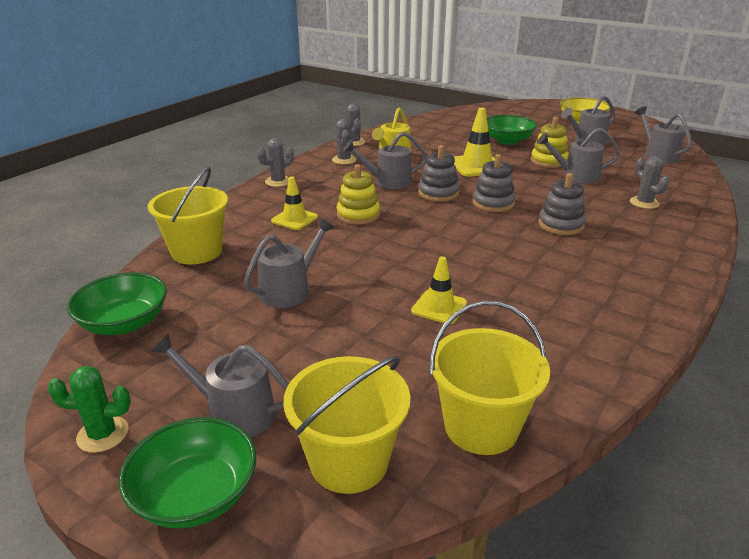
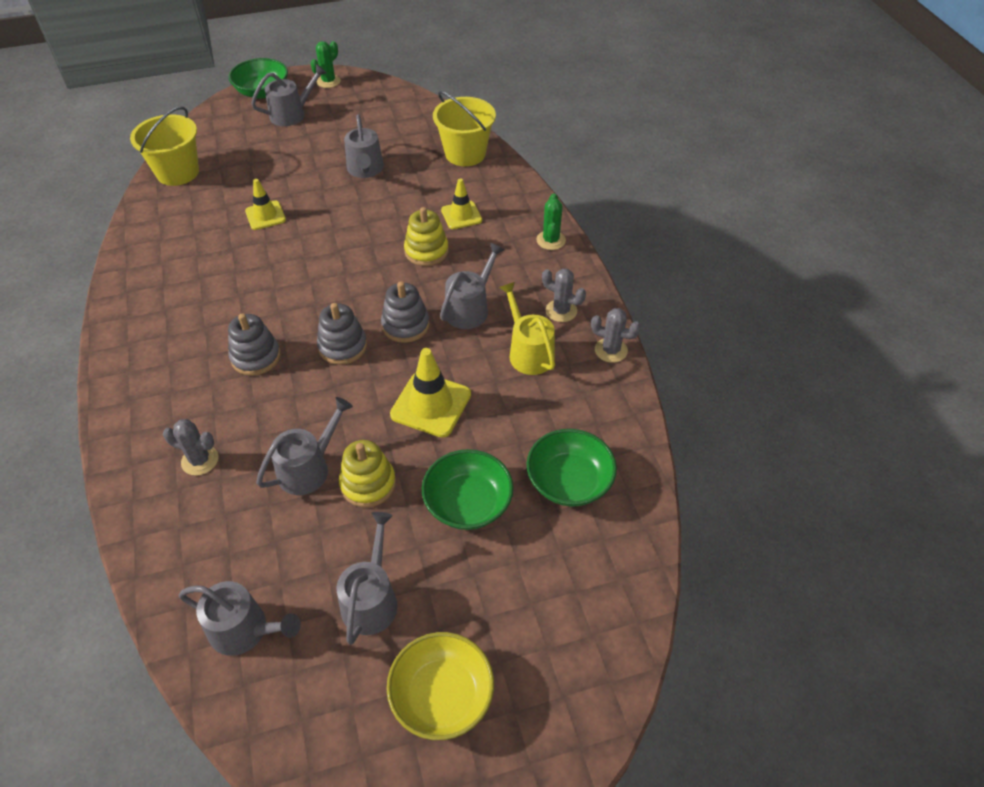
camera: 130 degrees right, 20 degrees up
green bowl [67,273,167,335] -> green bowl moved to [526,429,617,507]
grey cactus [257,138,294,187] -> green cactus [536,194,566,250]
yellow bucket [284,356,411,494] -> none

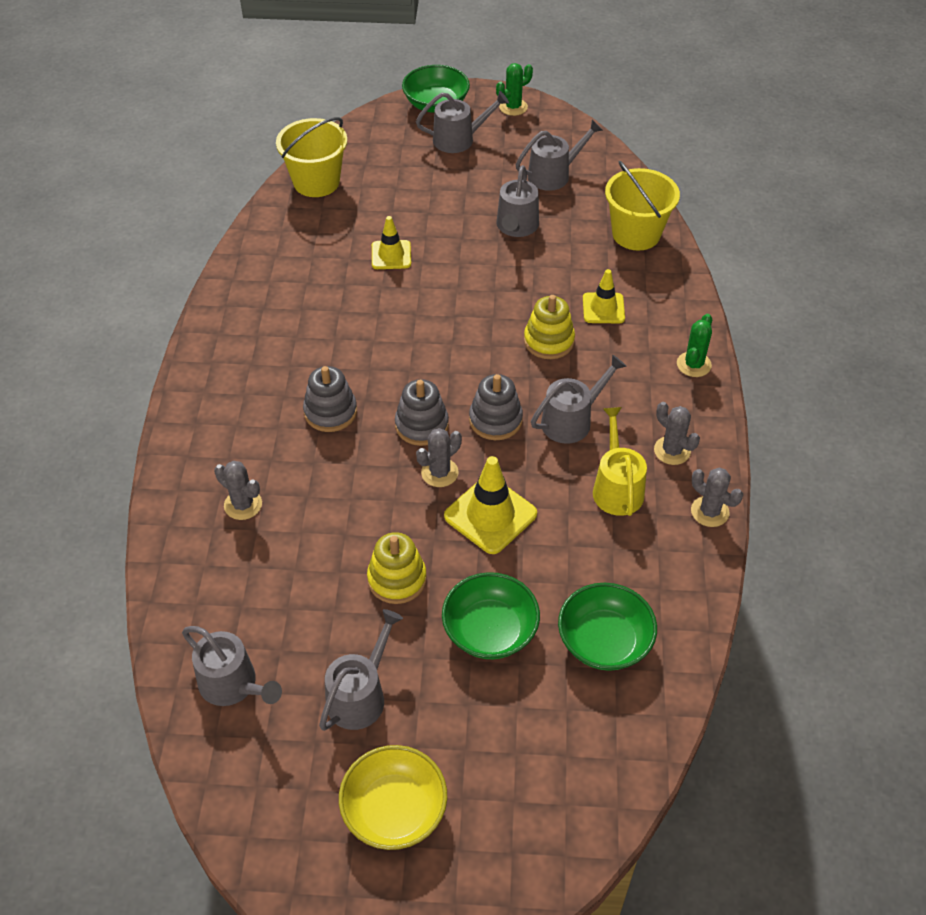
camera: 20 degrees right, 0 degrees up
grey watering can [256,397,353,495] -> grey watering can moved to [516,119,603,191]
none -> grey cactus [416,428,462,487]

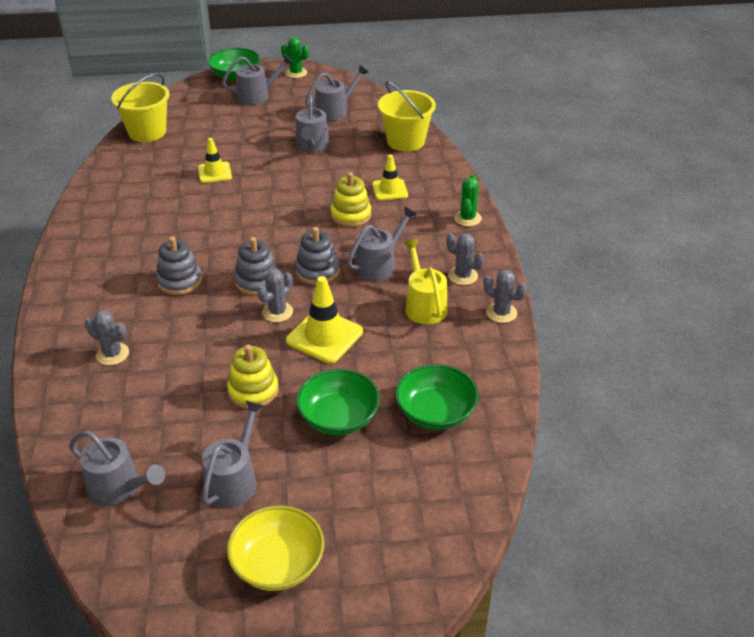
camera: 10 degrees left, 10 degrees down
green cactus [496,63,533,116] -> green cactus turned 75 degrees clockwise [281,37,309,78]

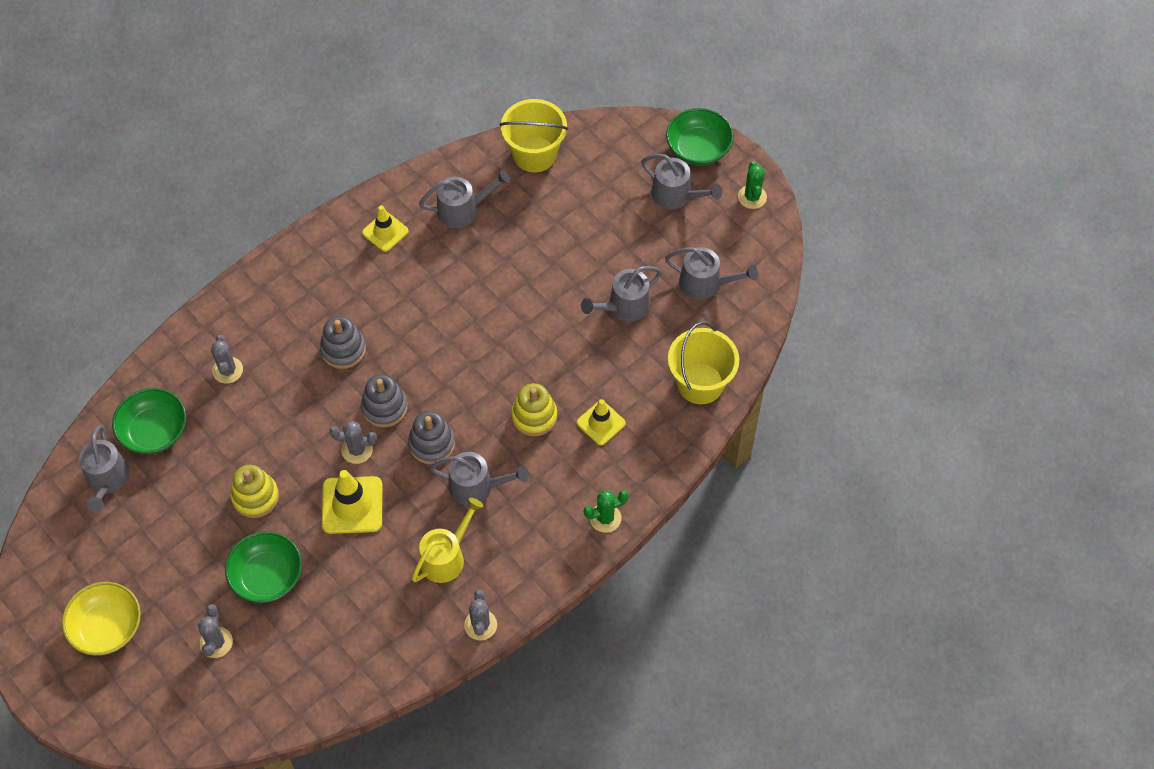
camera: 55 degrees right, 20 degrees up
yellow traffic cone [198,138,232,183] -> yellow traffic cone moved to [362,205,409,252]
grey watering can [202,401,264,508] -> grey watering can moved to [419,170,510,228]
green bowl [395,364,479,430] -> green bowl moved to [112,388,186,454]
grey cactus [446,233,484,285] -> grey cactus moved to [198,604,233,658]

